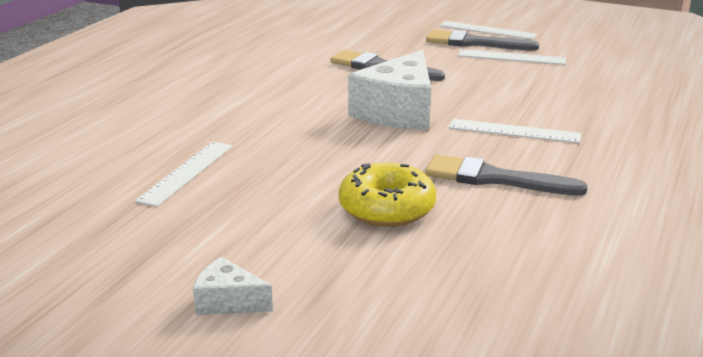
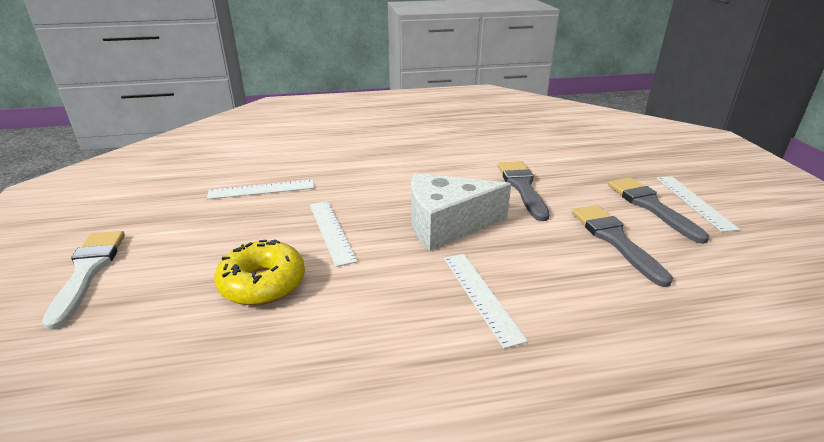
camera: 55 degrees right, 5 degrees up
white cheese [193,257,273,315] -> white brush [42,231,125,330]
grey brush [425,155,588,196] -> grey brush moved to [572,205,673,287]
white ruler [458,49,566,65] -> white ruler moved to [310,201,357,267]

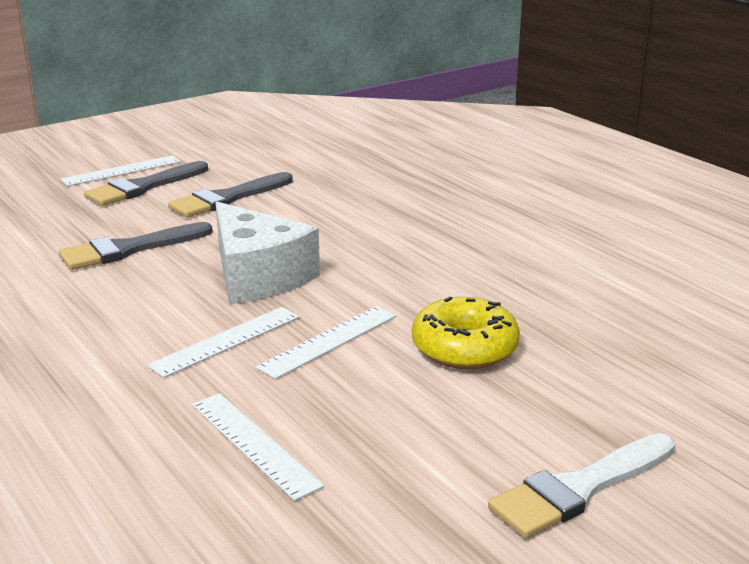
camera: 115 degrees left, 5 degrees down
white ruler [444,254,528,349] -> white ruler moved to [147,307,300,378]

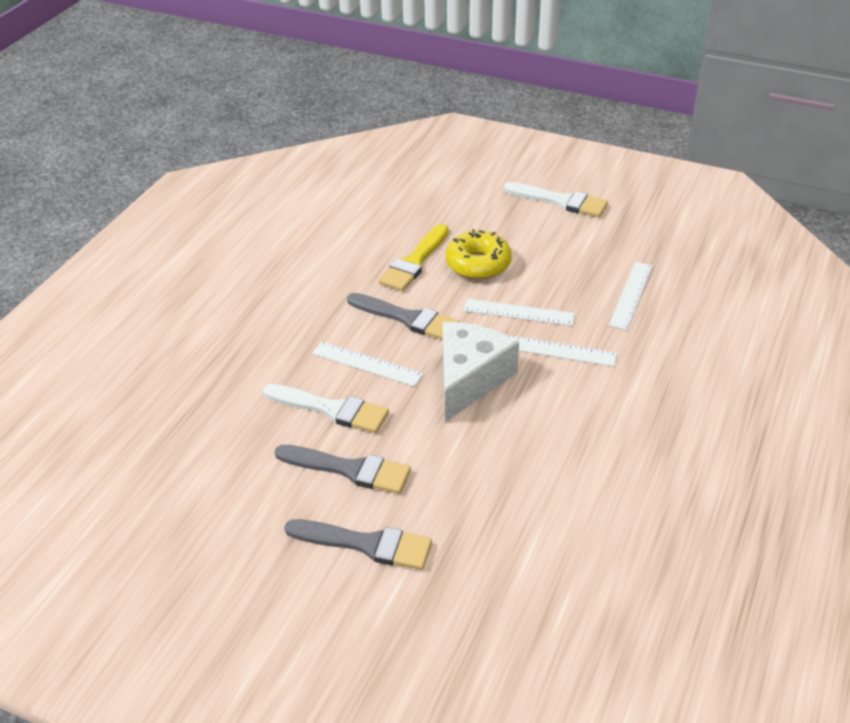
camera: 120 degrees left, 15 degrees up
grey brush [59,222,213,270] -> grey brush moved to [347,293,460,340]
white ruler [60,155,181,186] -> white ruler moved to [312,341,423,387]
none -> white brush [263,384,389,433]
none -> yellow brush [379,224,448,291]

